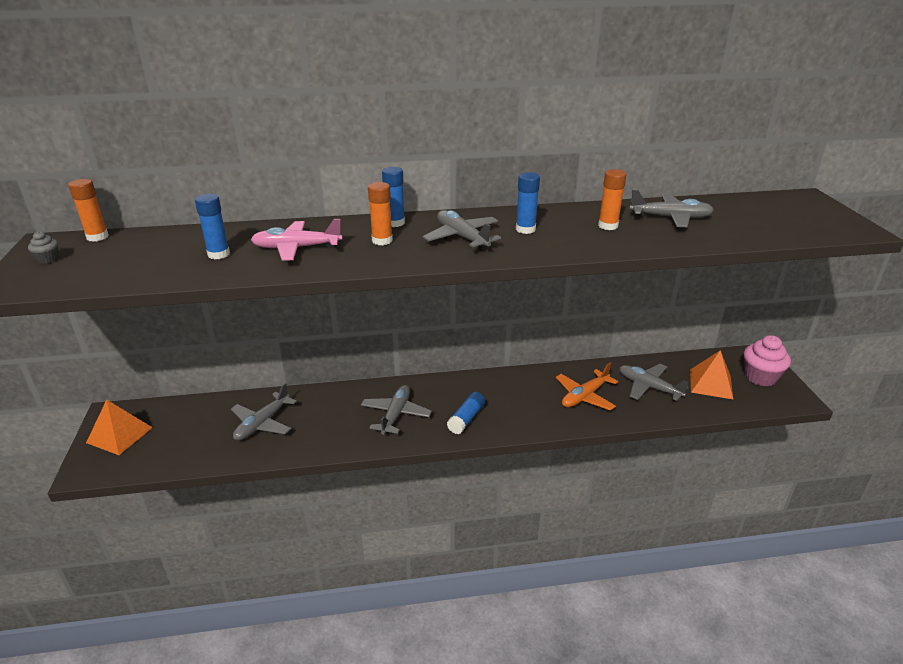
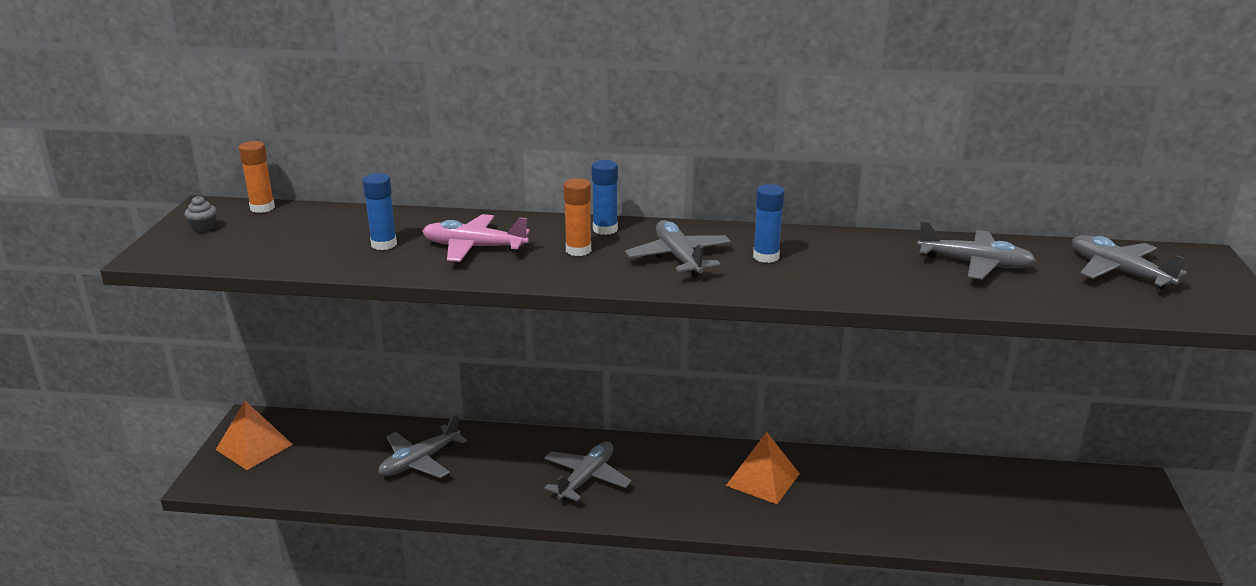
camera: 15 degrees right, 5 degrees down
blue glue stick [447,392,485,434] -> none
orange plane [556,363,618,410] -> none
orange glue stick [598,169,626,230] -> none
grey plane [619,364,689,401] -> grey plane moved to [1072,235,1187,289]
orange pyramid [690,350,733,399] -> orange pyramid moved to [726,432,800,504]
pink cupcake [744,335,791,386] -> none

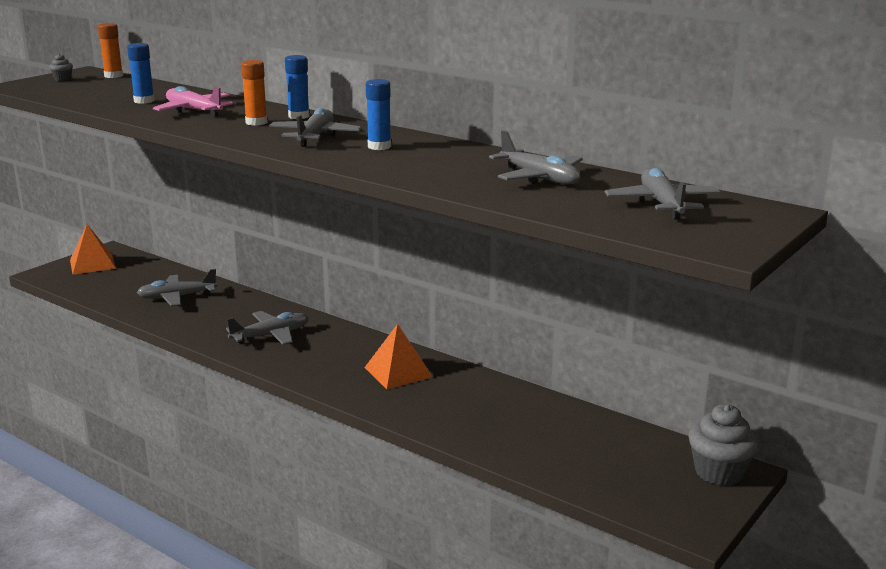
camera: 30 degrees right, 5 degrees down
none -> grey cupcake [688,404,759,486]

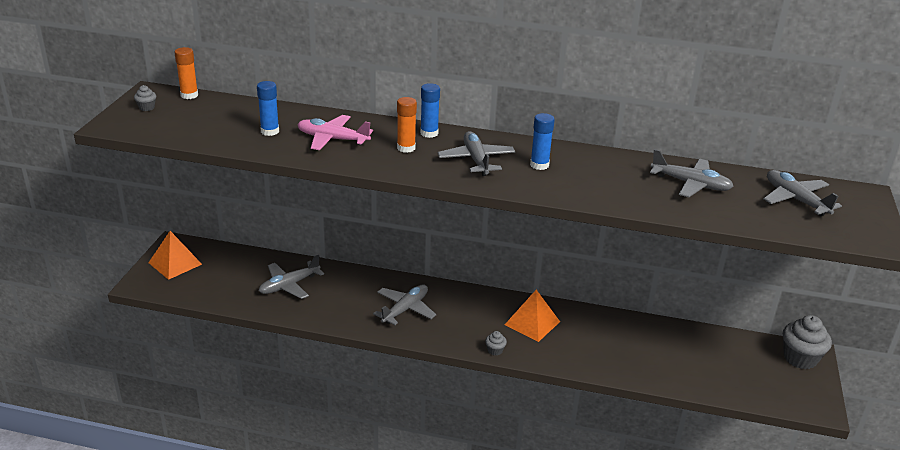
camera: 25 degrees left, 10 degrees up
none -> grey cupcake [485,331,507,356]

